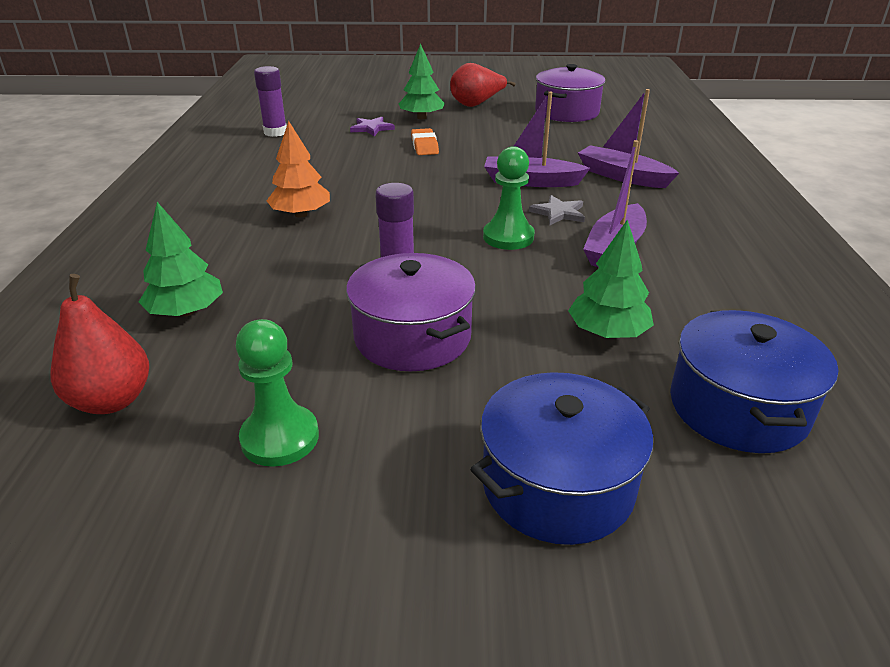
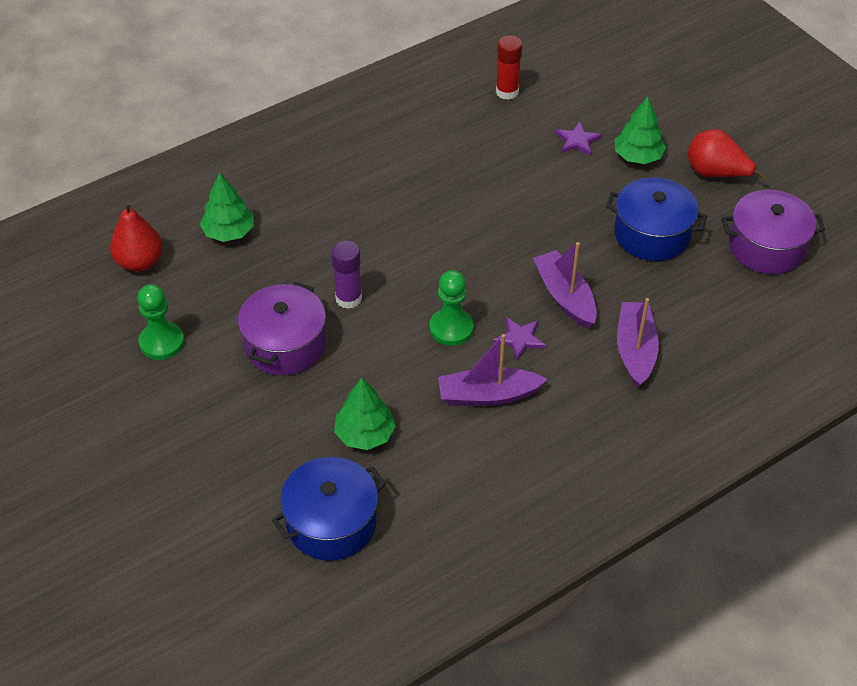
camera: 55 degrees right, 15 degrees up
purple glue stick [254,66,287,137] -> red glue stick [496,35,522,100]
orange tree [266,121,330,218] -> none
orange eraser [411,128,439,155] -> none
blue pot [470,372,653,545] -> blue pot moved to [606,177,707,261]
grey star [529,195,585,225] -> purple star [493,317,546,361]

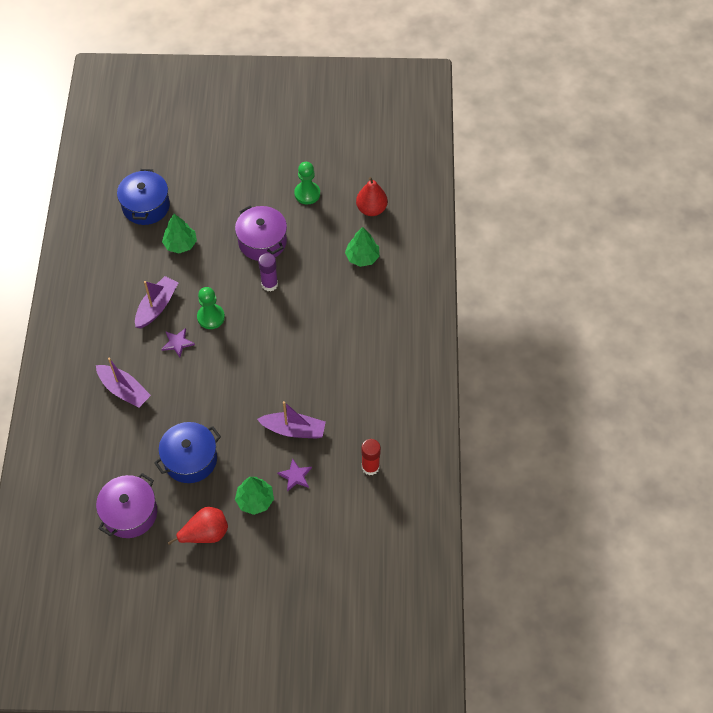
camera: 125 degrees right, 10 degrees up
purple boat [533,242,597,328] -> purple boat moved to [257,401,326,439]

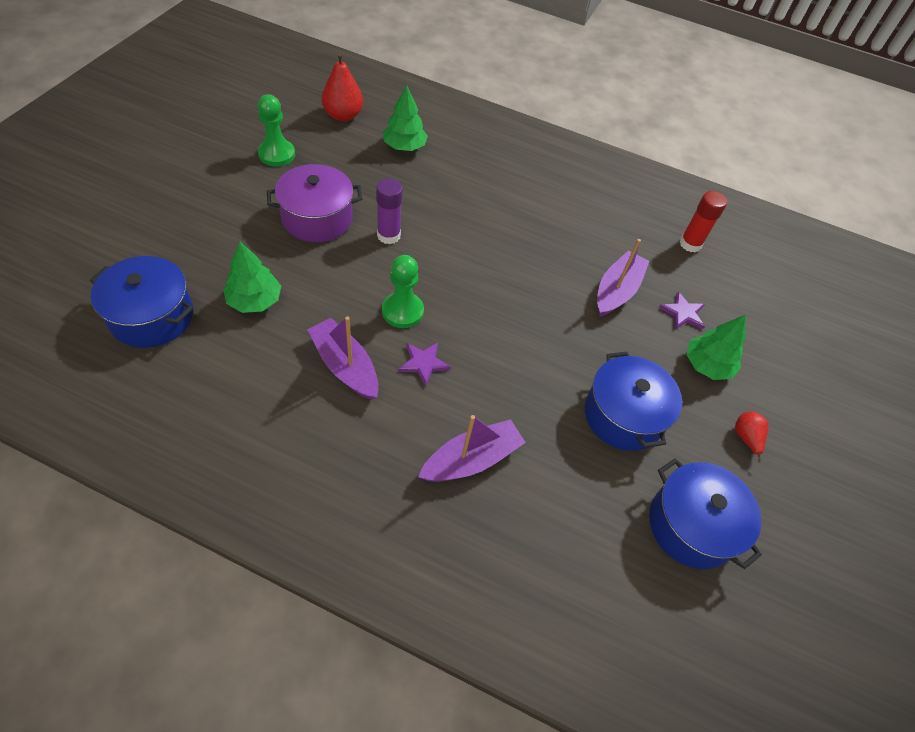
camera: 75 degrees left, 5 degrees down
purple pot [96,473,157,538] -> blue pot [649,458,762,569]
red pear [168,507,228,545] -> red pear [735,411,769,463], size x0.57

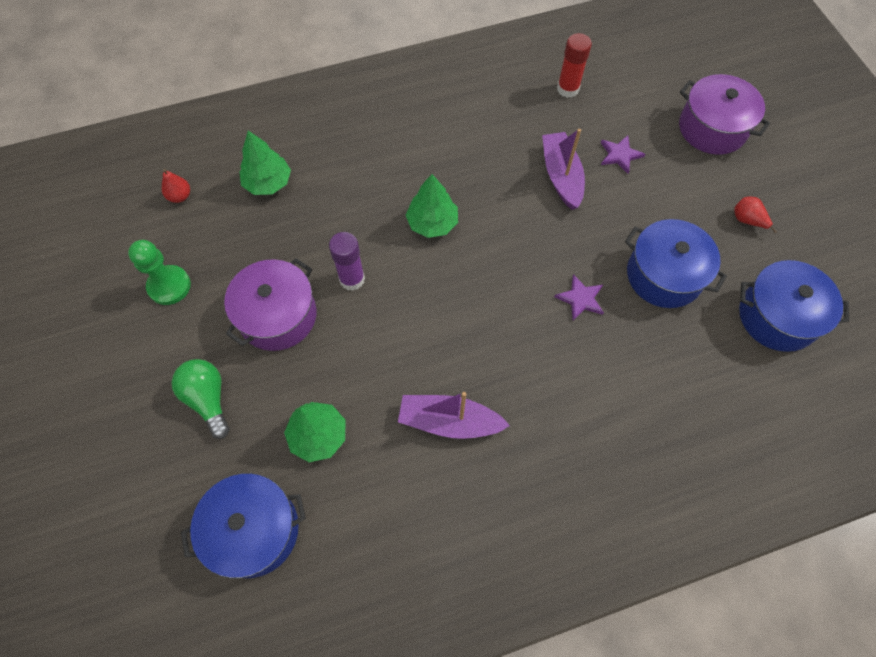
camera: 35 degrees left, 10 degrees up
red pear [322,53,363,122] -> red pear [162,169,190,203], size x0.57
green pawn [382,255,424,328] -> none
purple star [398,342,451,387] -> purple star moved to [554,274,604,321]
purple boat [418,415,526,482] -> none
green tree [686,315,746,380] -> green tree moved to [406,174,458,238]
none -> green light bulb [171,359,230,439]
none -> purple pot [679,74,770,155]

